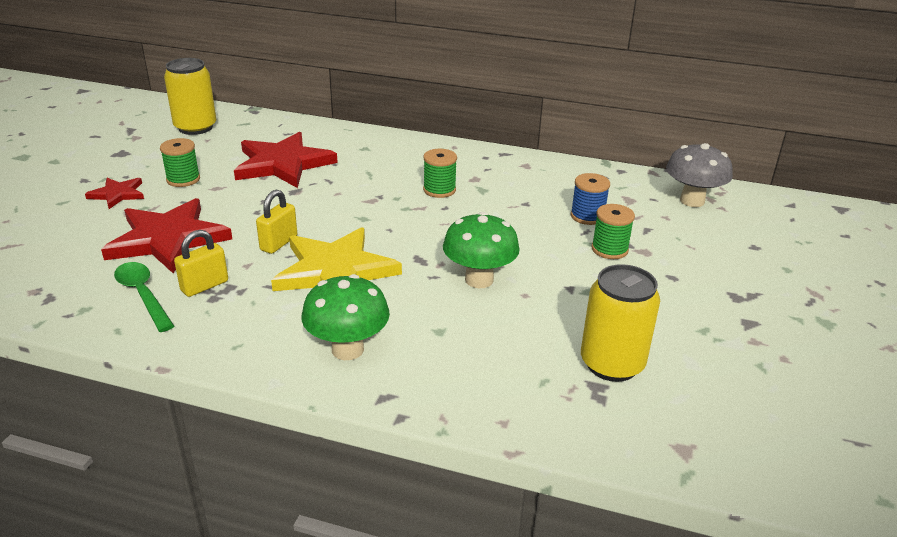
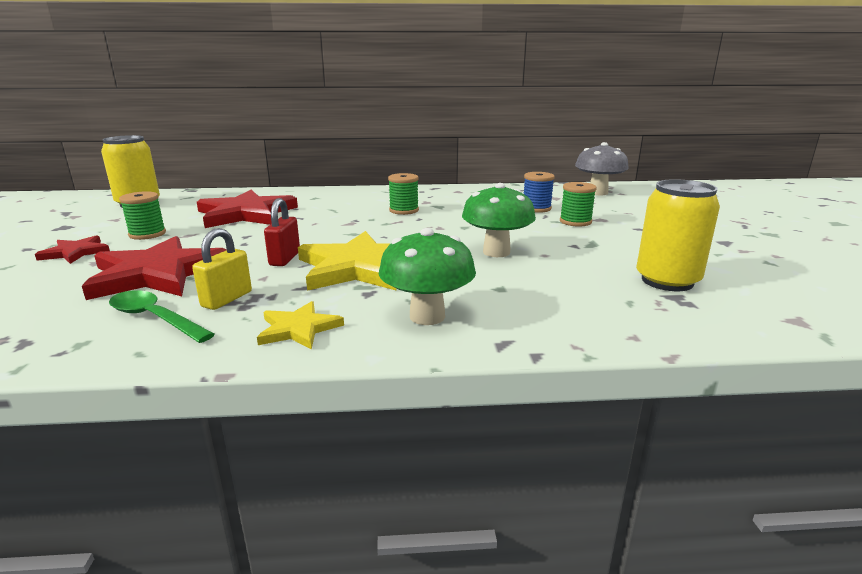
camera: 20 degrees left, 10 degrees down
yellow padlock [256,190,297,254] -> red padlock [264,198,300,266]
none -> yellow star [257,301,344,349]

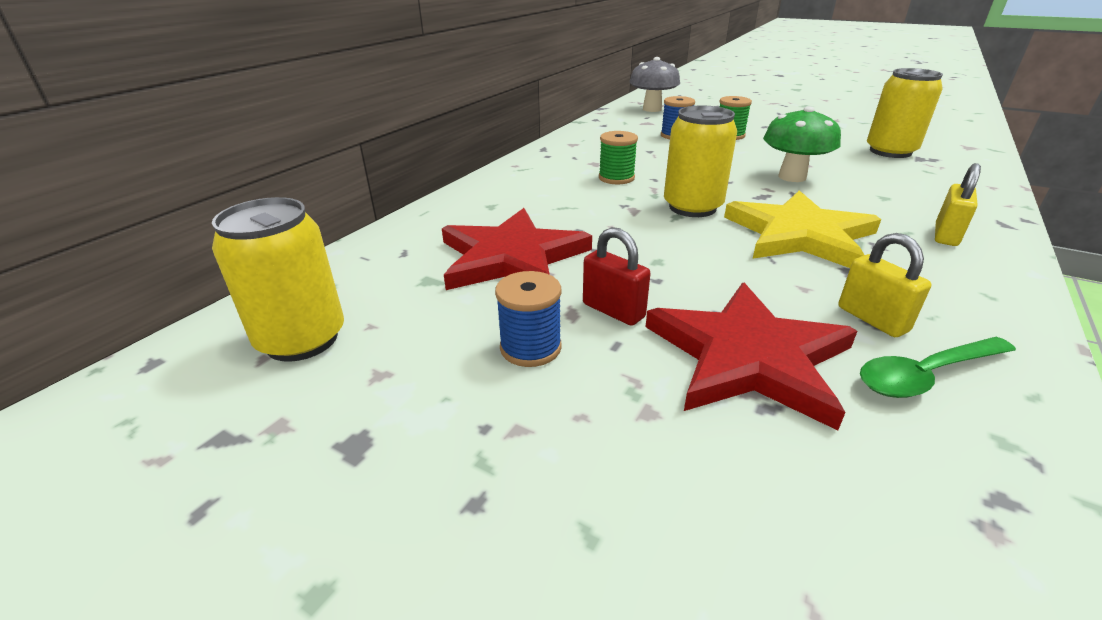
camera: 55 degrees left, 10 degrees up
red star [35,235,110,264] -> none
green spool [119,191,166,240] -> blue spool [495,271,562,367]
yellow star [257,301,344,349] -> none
red padlock [264,198,300,266] -> red padlock moved to [583,227,651,326]
green mushroom [379,228,476,325] -> yellow padlock [935,163,981,246]
none -> yellow can [664,105,737,217]

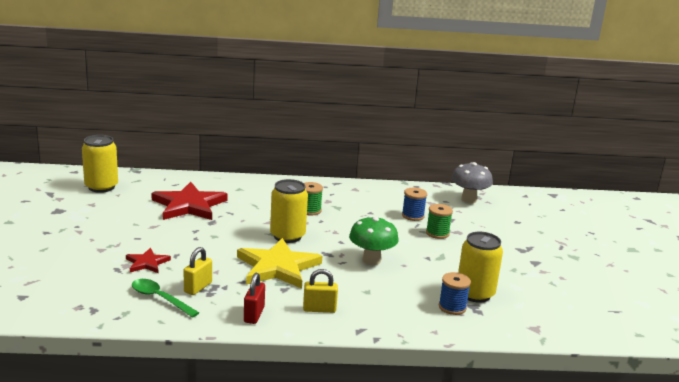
camera: 55 degrees right, 10 degrees down
blue spool [495,271,562,367] -> blue spool moved to [439,272,471,315]
red padlock [583,227,651,326] -> red padlock moved to [244,273,265,324]
red star [646,283,857,430] -> red star [126,248,171,273], size x0.51

